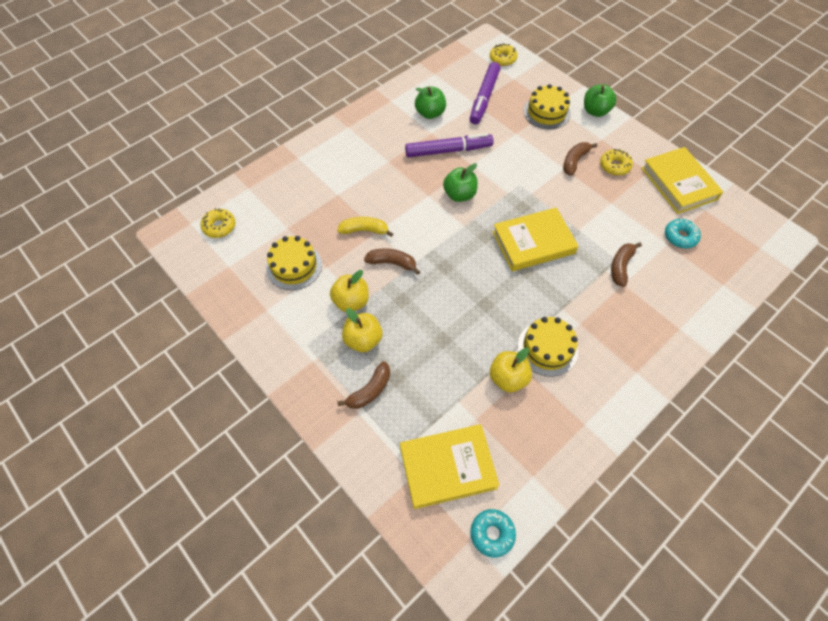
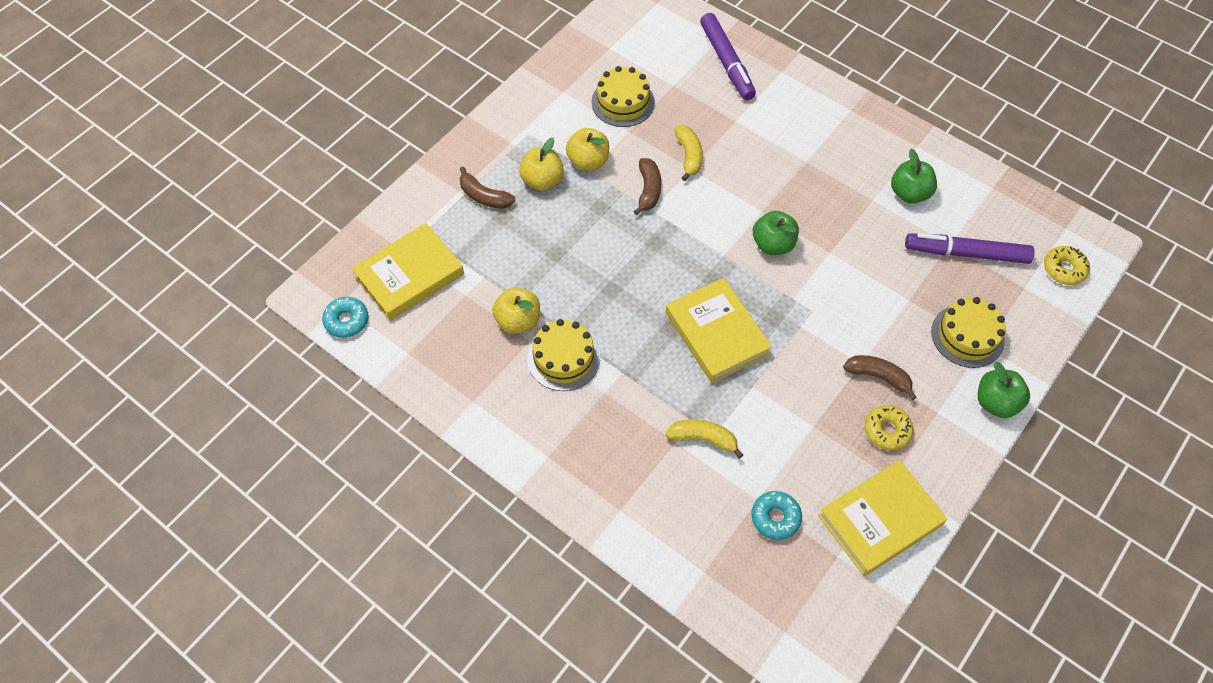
camera: 80 degrees right, 0 degrees up
yellow donut [201,208,235,238] -> none
yellow book [400,424,500,509] -> yellow book turned 75 degrees clockwise [352,223,464,320]
purple marker [405,133,494,157] -> purple marker moved to [700,13,756,100]
brown banana [611,242,642,287] -> yellow banana [666,419,743,459]

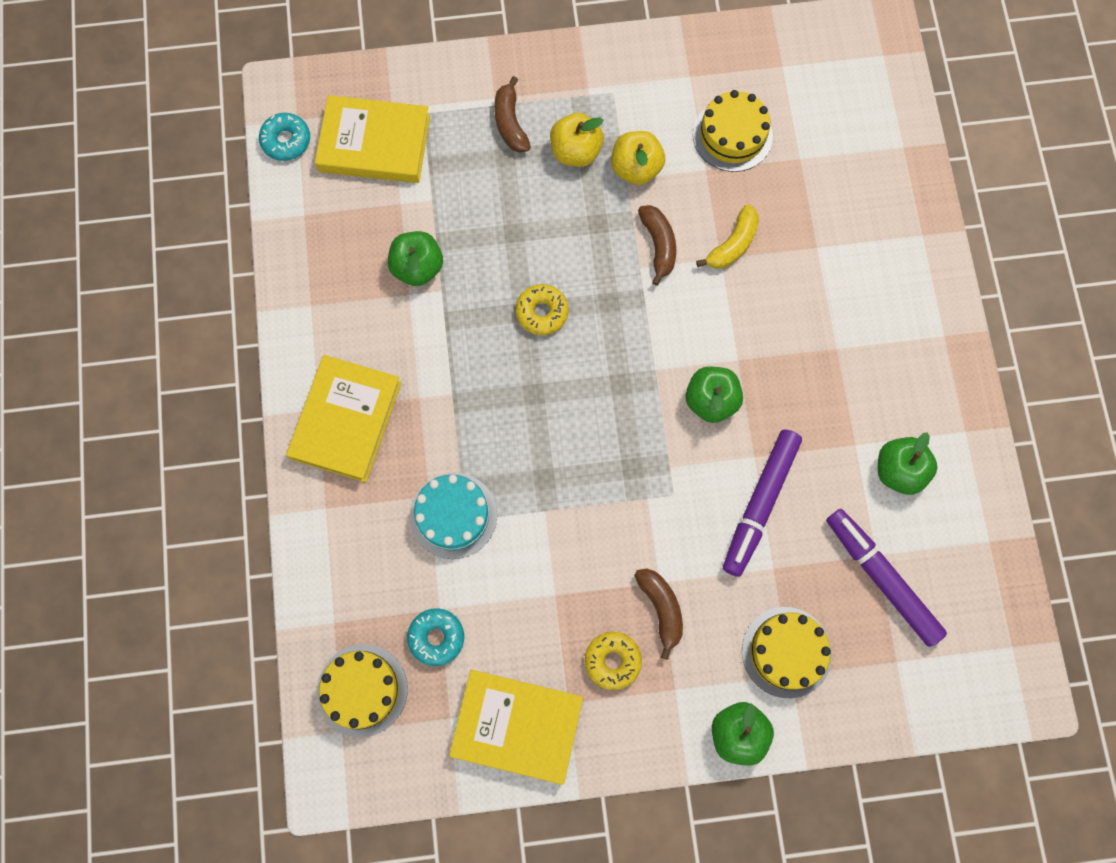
camera: 45 degrees right, 15 degrees up
yellow apple [492,287,540,334] -> green apple [388,231,443,286]
yellow cake [527,319,600,391] -> yellow cake moved to [317,644,408,737]
brown banana [634,158,661,215] -> brown banana turned 60 degrees counterclockwise [638,205,676,286]
yellow book [666,278,772,383] -> yellow book moved to [286,355,402,482]
yellow banana [666,419,743,459] -> turquoise cake [410,473,497,559]
purple marker [700,13,756,100] -> purple marker moved to [723,429,802,577]
yellow donut [1044,246,1090,285] -> yellow donut moved to [516,284,568,335]

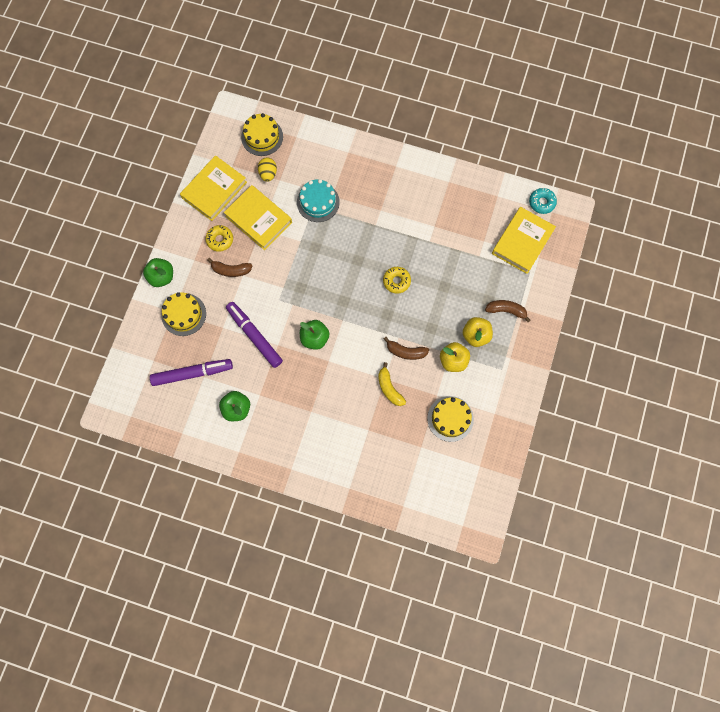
camera: 115 degrees right, 0 degrees up
yellow book [286,355,402,482] -> yellow book moved to [224,185,292,250]
green apple [388,231,443,286] -> none
turquoise donut [407,608,464,666] -> yellow egg [258,157,277,182]

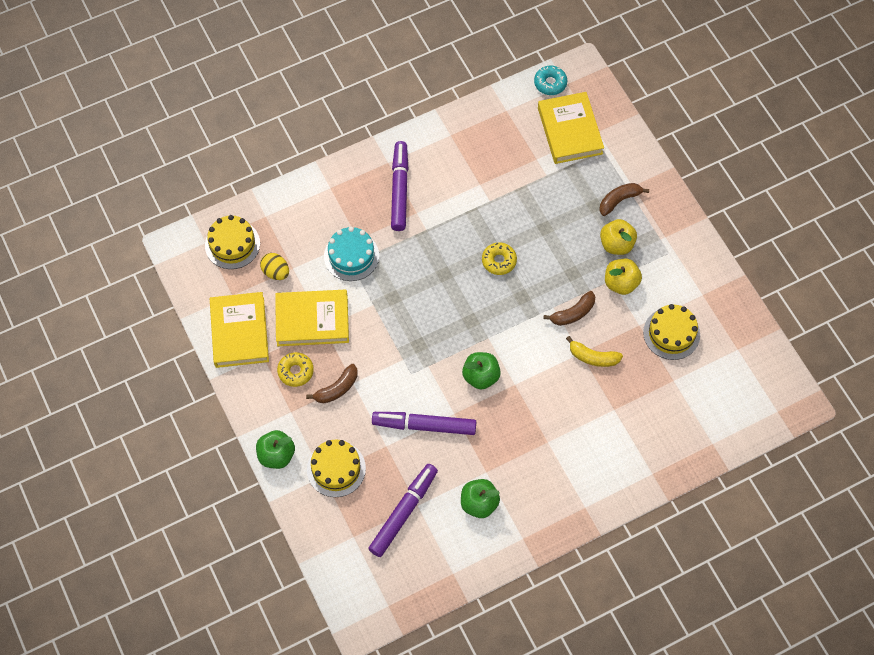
camera: 45 degrees left, 10 degrees down
none -> purple marker [391,141,408,231]

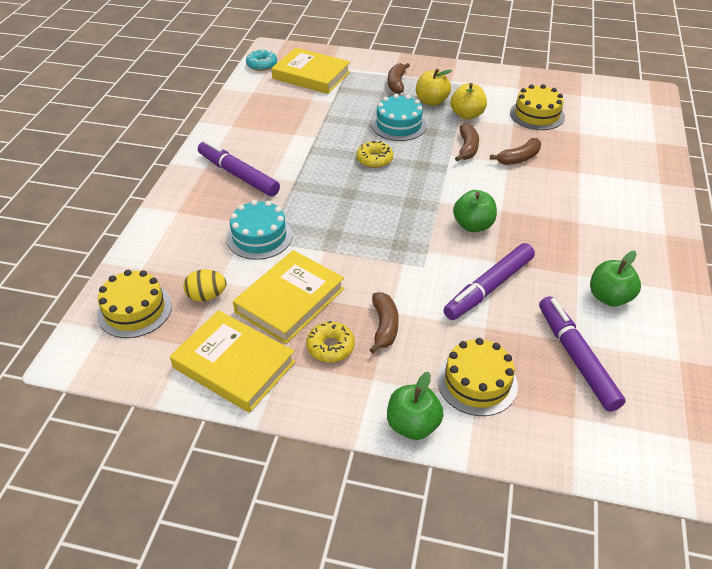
camera: 50 degrees left, 20 degrees down
yellow banana [566,336,623,367] -> brown banana [490,138,541,165]
none -> turquoise cake [372,94,427,141]

